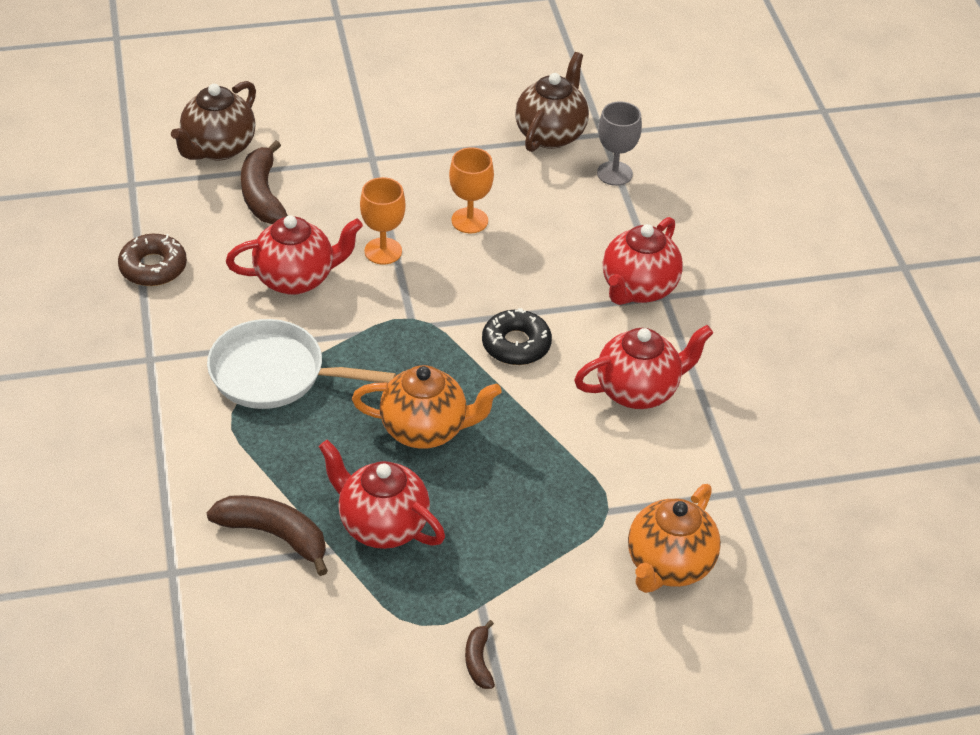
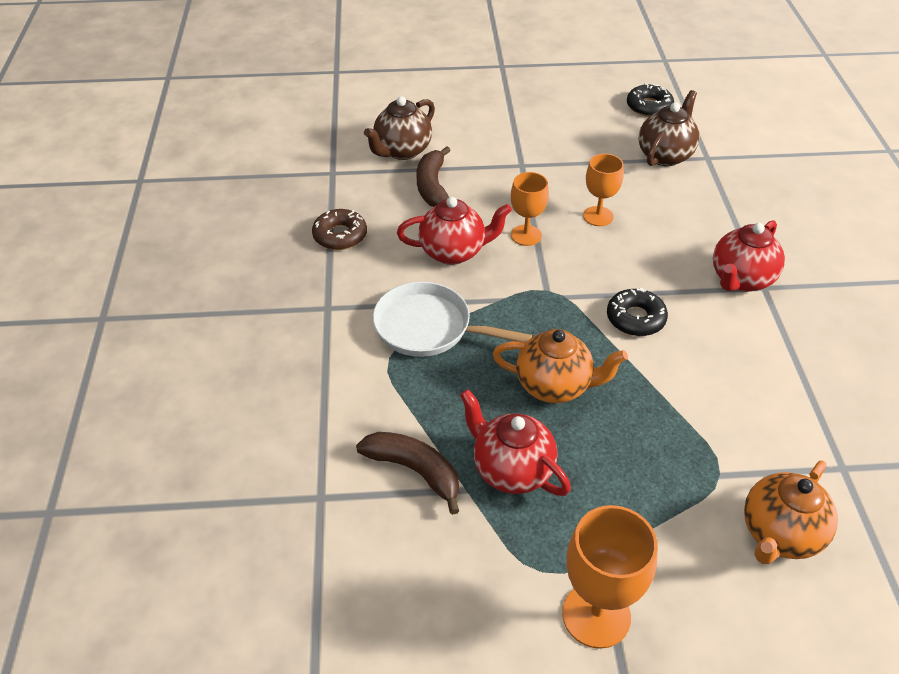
camera: 10 degrees right, 0 degrees up
brown banana [465,620,495,689] -> orange goblet [562,505,658,649]
red teapot [574,325,713,409] -> none
grey goblet [597,101,642,186] -> none
none -> black donut [627,83,674,117]

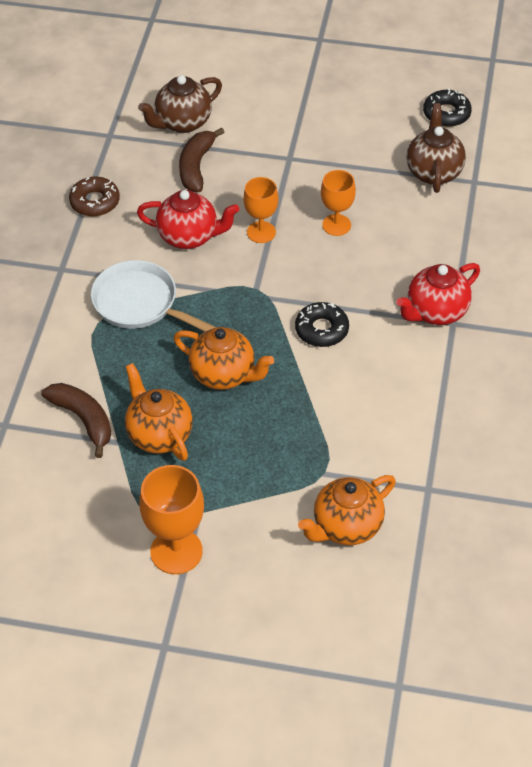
camera: 15 degrees right, 5 degrees up
red teapot [460,389,571,496] -> orange teapot [125,363,193,461]
brown teapot [639,90,699,166] -> brown teapot turned 45 degrees counterclockwise [406,103,466,193]

